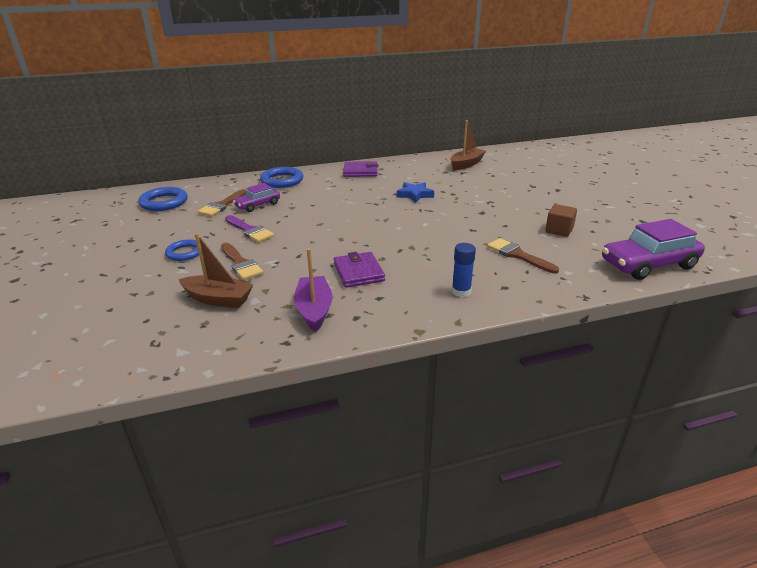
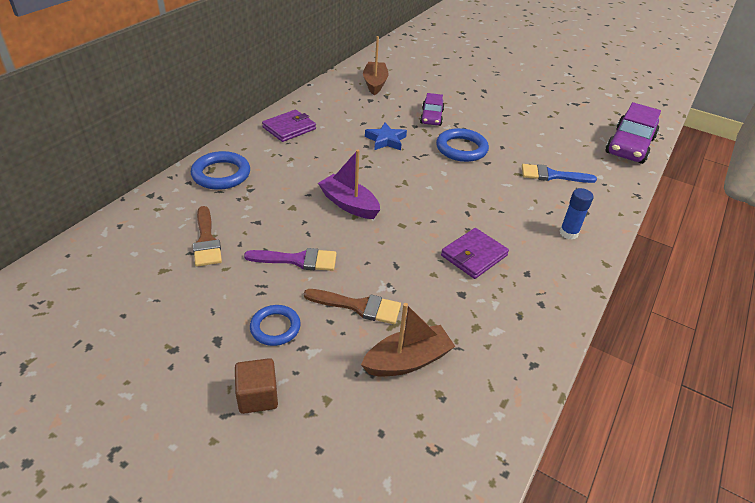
camera: 45 degrees left, 10 degrees up
blue ring [138,187,188,211] -> blue ring moved to [436,128,489,162]
purple car [233,183,280,212] -> purple car moved to [420,93,444,126]
purple boat [294,248,333,332] -> purple boat moved to [318,150,380,219]
purple wallet [334,252,385,288] -> purple wallet turned 75 degrees counterclockwise [441,228,509,279]
brown brush [487,238,559,274] -> blue brush [522,164,597,183]
brown cube [545,204,577,237] -> brown cube moved to [235,358,278,414]

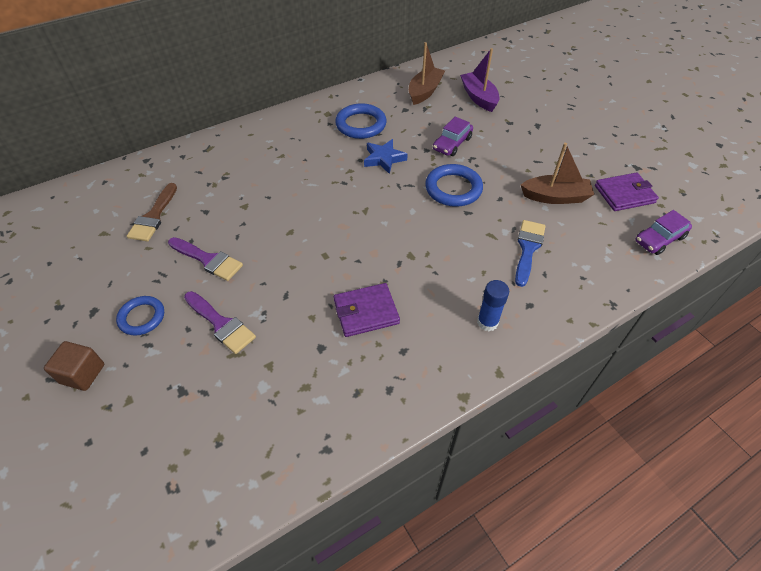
camera: 30 degrees right, 10 degrees up
blue ring [191,151,250,190] -> blue ring moved to [335,103,387,139]
purple wallet [262,110,316,142] -> purple wallet moved to [595,172,659,211]
brown brush [304,289,401,324] -> purple brush [184,291,256,354]
purple boat [318,150,380,219] -> purple boat moved to [460,48,499,112]
brown boat [361,303,455,376] -> brown boat moved to [521,143,594,204]
blue brush [522,164,597,183] -> blue brush turned 75 degrees clockwise [515,220,546,287]
purple car [605,102,661,164] -> purple car [635,210,692,255], size x0.58

